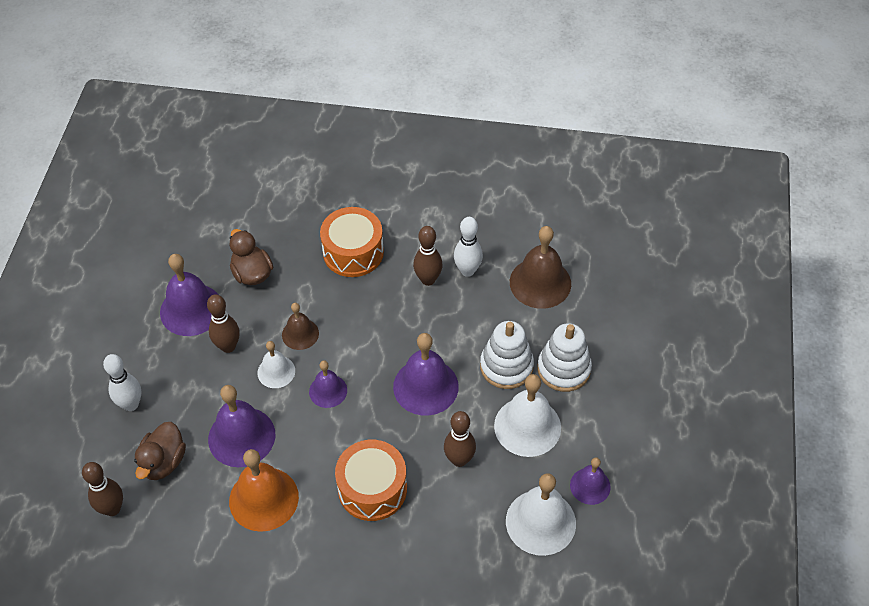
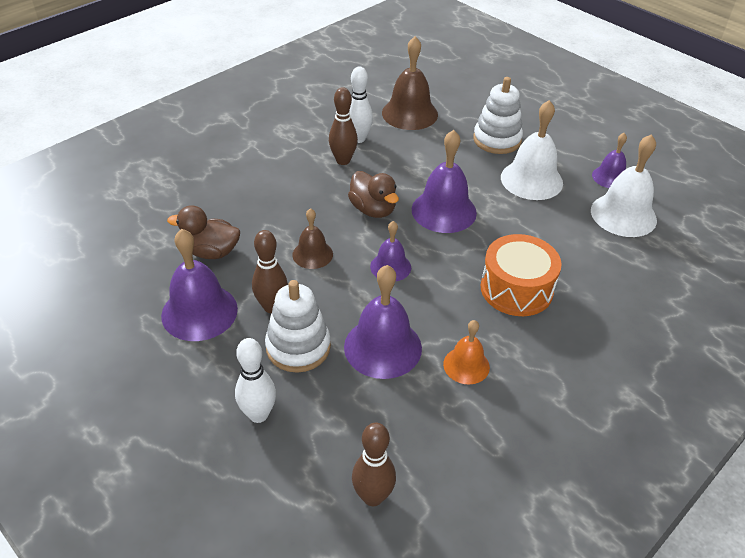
camera: 55 degrees left, 10 degrees down
brown duck [134,422,186,480] -> brown duck moved to [348,171,399,218]
orange bell [229,449,299,532] -> orange bell [443,320,490,385], size x0.58
white bell [257,341,295,388] -> none
orange drum [320,207,384,277] -> none
brown bowling pin [444,411,476,467] -> none
white stacking toy [480,321,534,389] -> white stacking toy moved to [265,280,331,373]

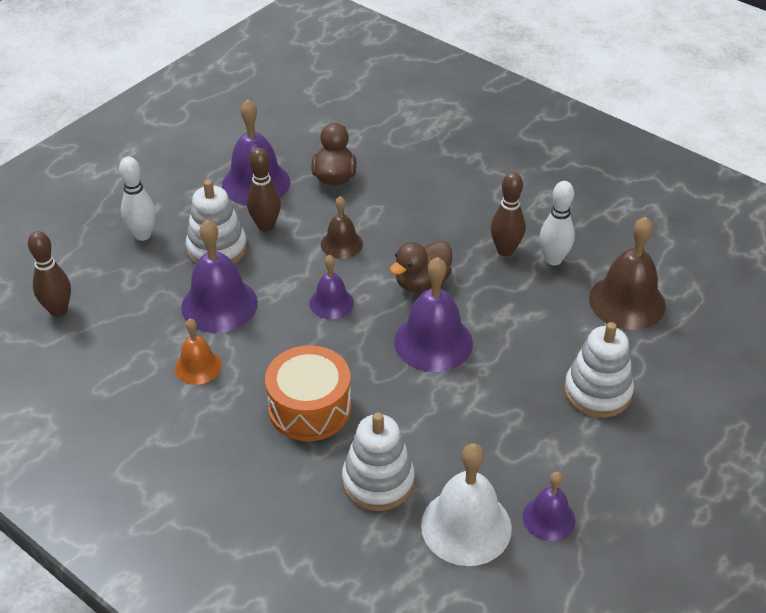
camera: 85 degrees right, 0 degrees up
white bell [501,100,563,200] -> none
none -> white stacking toy [342,412,415,511]

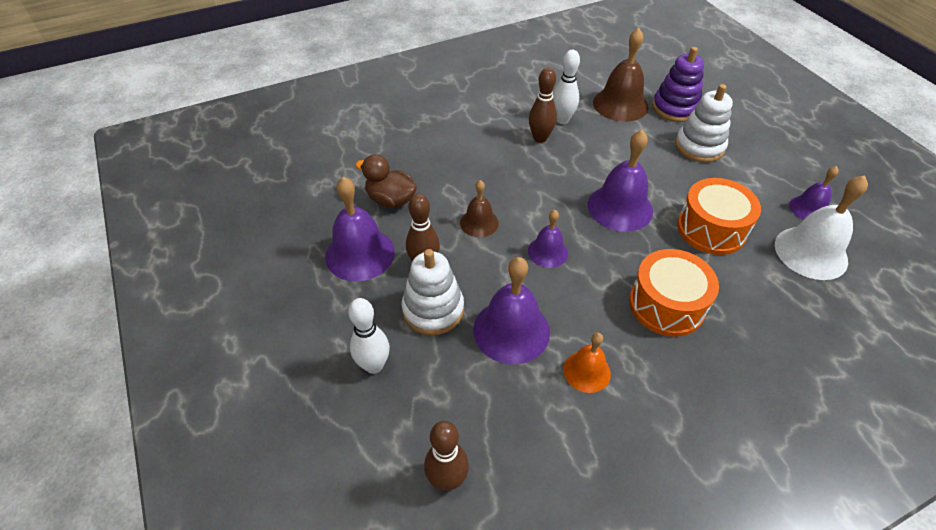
camera: 65 degrees left, 5 degrees up
white stacking toy [342,412,415,511] -> none
brown duck [390,241,452,292] -> none
none -> purple stacking toy [652,47,704,122]
none -> orange drum [677,178,761,255]

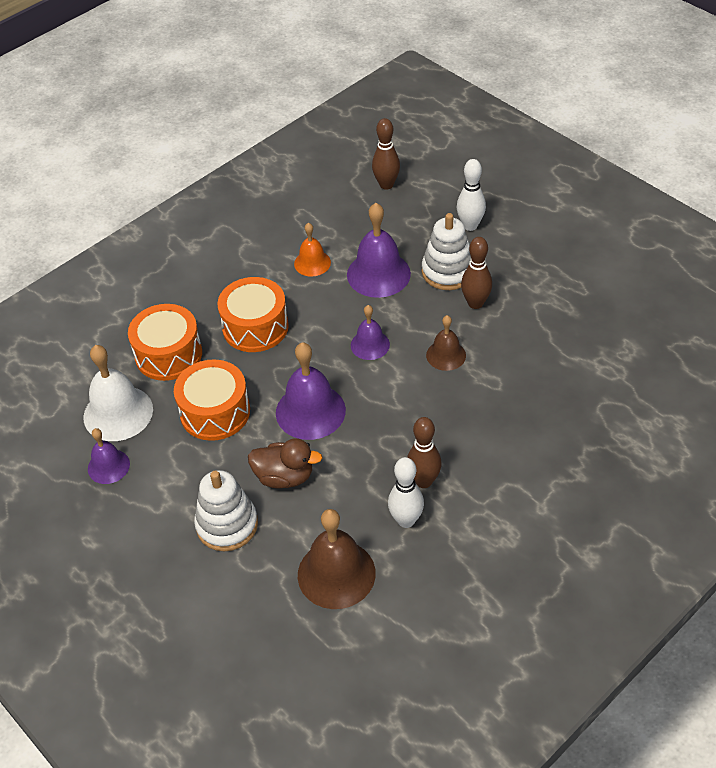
camera: 165 degrees right, 0 degrees up
purple bell [325,177,395,281] -> none
brown duck [355,154,417,208] -> brown duck moved to [248,438,322,488]
purple stacking toy [652,47,704,122] -> none
none -> orange drum [128,304,202,381]

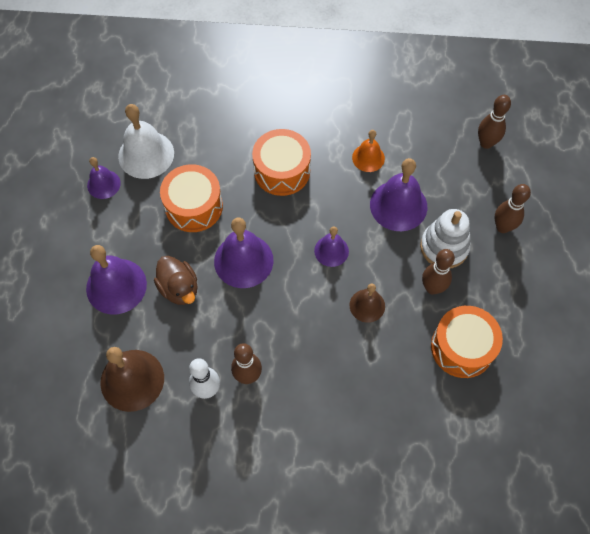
camera: 45 degrees right, 15 degrees up
orange drum [128,304,202,381] -> orange drum moved to [431,306,503,378]
white stacking toy [194,470,258,551] -> purple bell [86,245,147,315]
white bowling pin [457,159,486,231] -> brown bowling pin [495,184,531,233]

